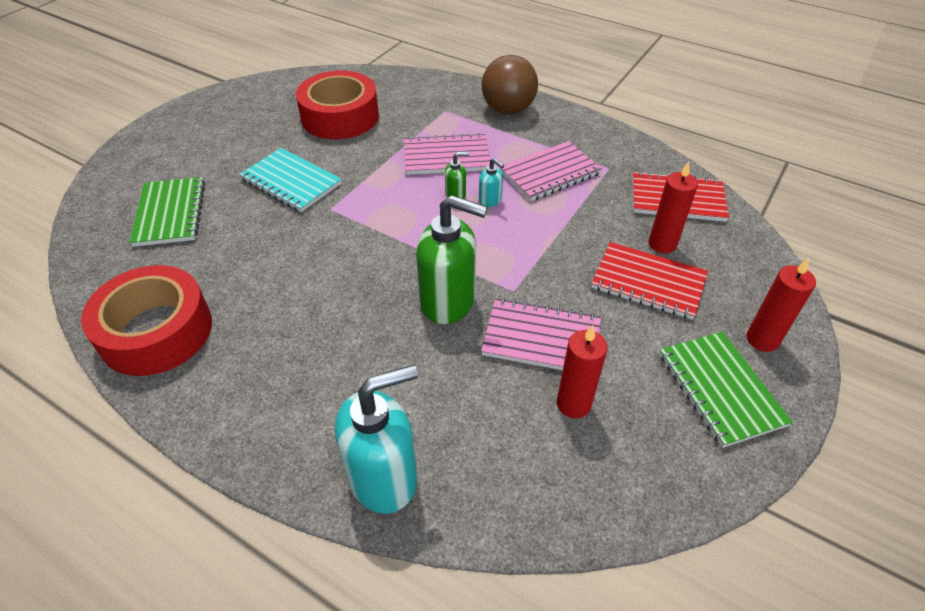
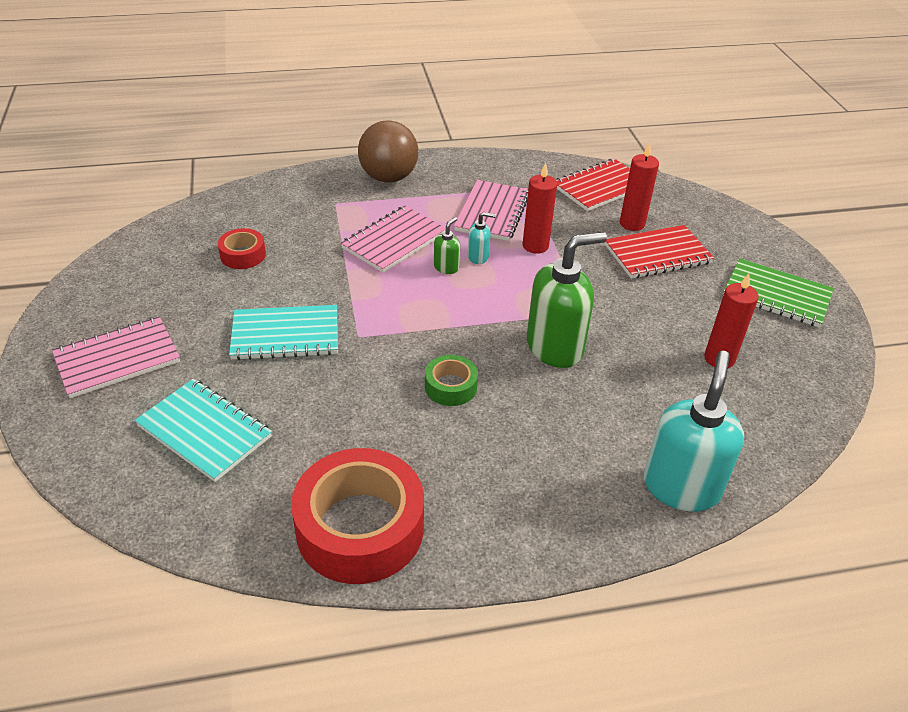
camera: 45 degrees left, 5 degrees down
green notebook [129,177,205,247] -> turquoise notebook [134,379,272,482]
red tape [296,70,379,139] -> red tape [218,228,266,269], size x0.48
pink notebook [481,298,601,370] -> pink notebook moved to [52,316,180,398]
red candle [746,258,816,352] -> red candle moved to [522,163,557,254]
none -> green tape [425,355,478,406]

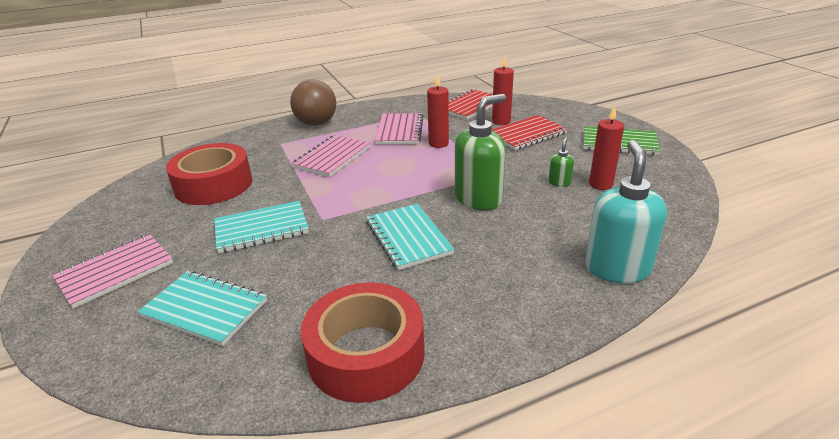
camera: 10 degrees left, 10 degrees down
red tape [218,228,266,269] -> red tape [166,143,253,205], size x2.07
green tape [425,355,478,406] -> turquoise notebook [366,204,455,270]
green soap dispenser [434,217,460,274] -> green soap dispenser moved to [548,138,574,187]
turquoise soap dispenser [468,212,496,264] -> none

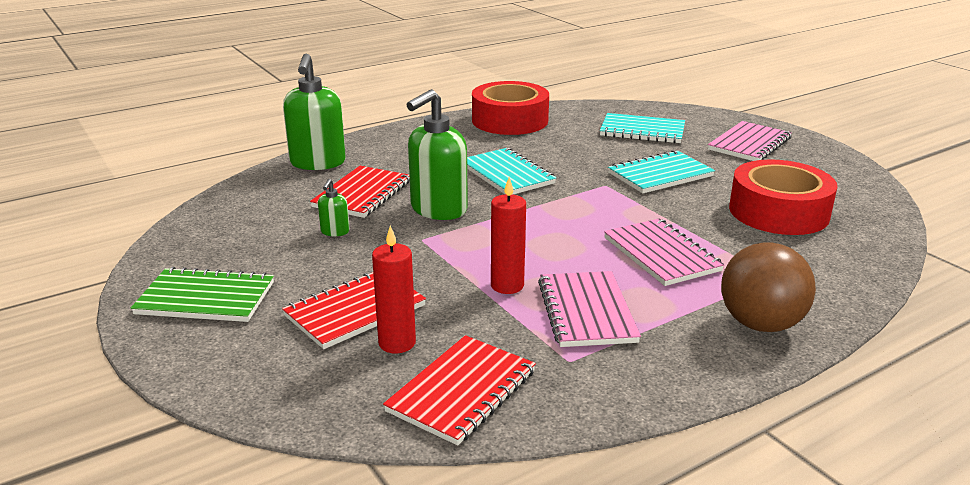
camera: 170 degrees right, 5 degrees down
pink notebook [292,135,370,177] -> pink notebook turned 45 degrees counterclockwise [604,218,724,286]
turquoise soap dispenser [585,140,667,284] -> green soap dispenser [283,54,346,170]
red candle [589,106,624,190] -> none
none -> red notebook [310,166,410,218]

